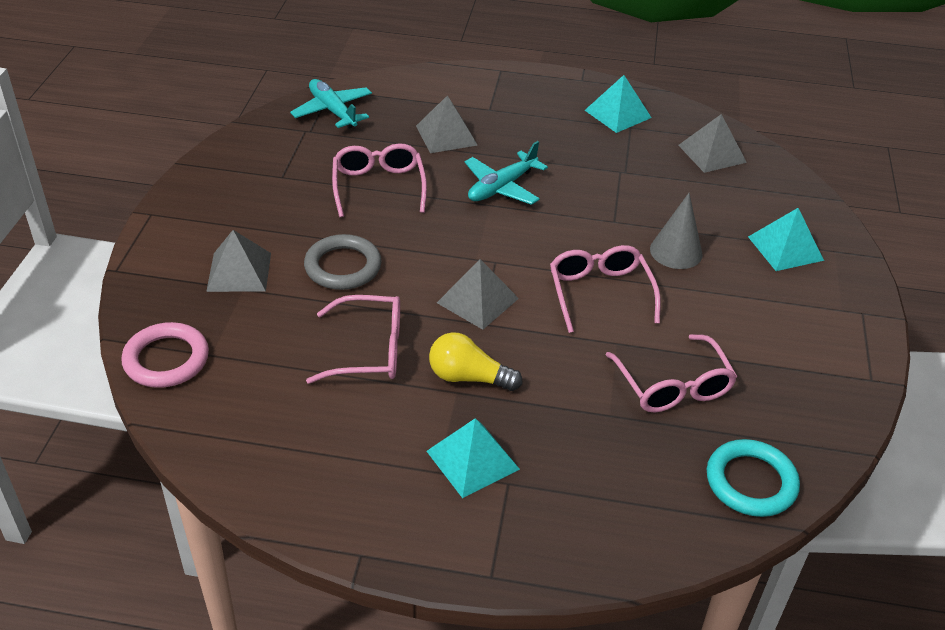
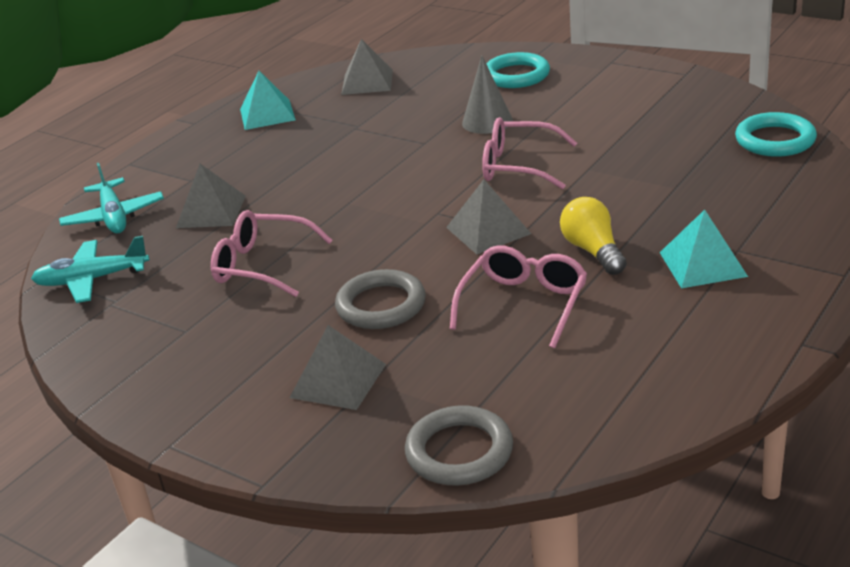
camera: 60 degrees left, 10 degrees down
pink ring [121,322,209,388] -> grey ring [405,405,513,486]
yellow light bulb [429,332,522,391] -> yellow light bulb turned 120 degrees clockwise [560,197,627,275]
turquoise plane [464,141,548,205] -> turquoise plane moved to [59,163,164,233]
pink glasses [606,334,737,412] -> none
turquoise pyramid [748,208,824,271] -> turquoise ring [486,52,550,88]

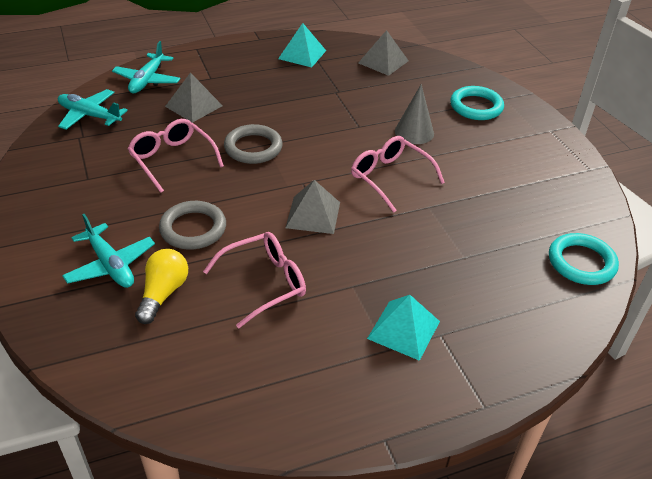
camera: 30 degrees right, 10 degrees up
grey pyramid [289,325,386,410] -> turquoise plane [62,214,155,288]
grey ring [405,405,513,486] -> grey ring moved to [224,124,283,164]
yellow light bulb [560,197,627,275] -> yellow light bulb moved to [135,249,188,324]

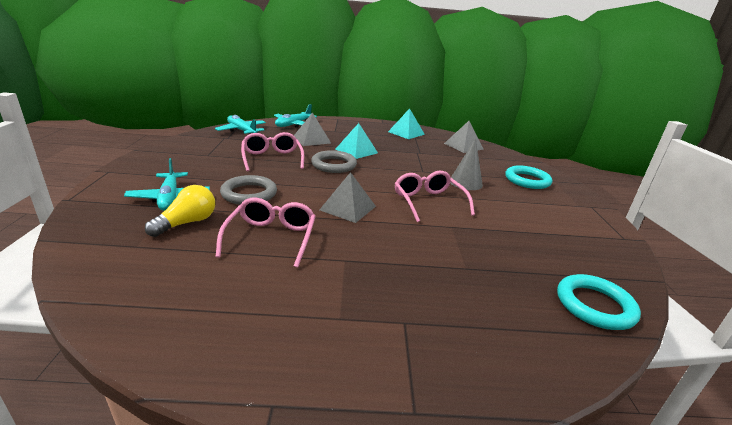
camera: 20 degrees right, 15 degrees down
pink glasses [203,232,306,328] -> pink glasses turned 75 degrees counterclockwise [215,198,316,268]
turquoise pyramid [367,295,440,361] -> turquoise pyramid moved to [336,123,378,159]

